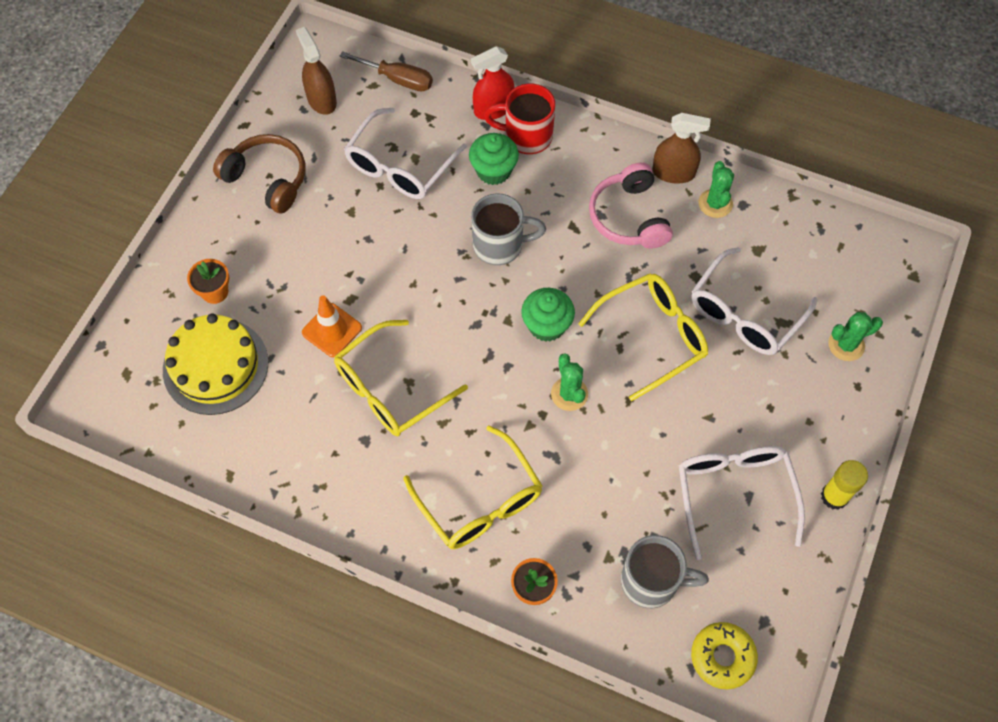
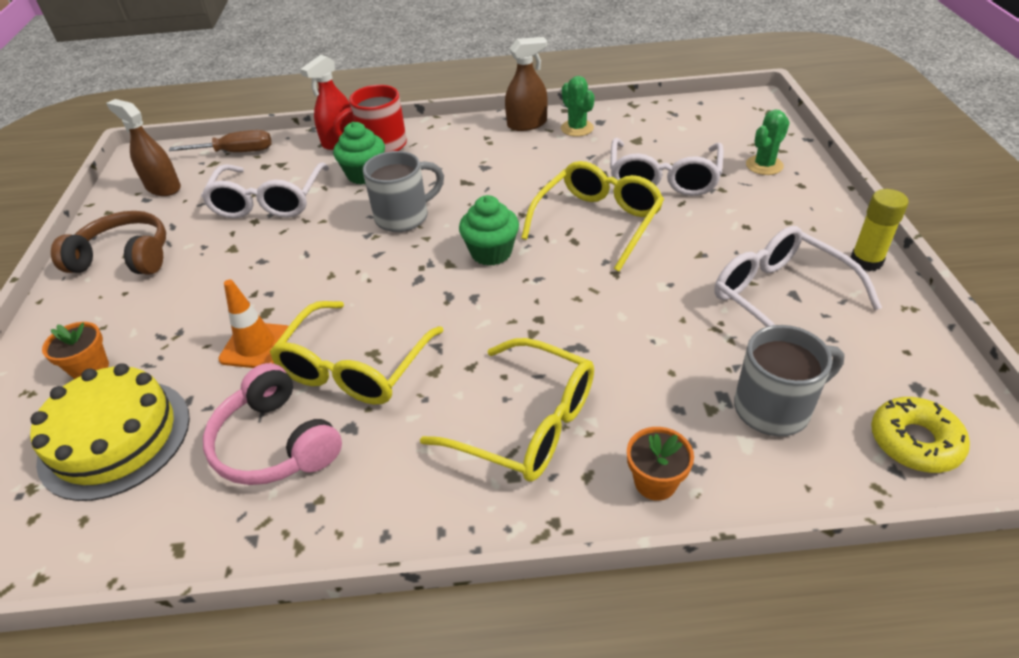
camera: 25 degrees left, 20 degrees down
green cactus [551,353,588,411] -> none
pink headphones [589,163,673,249] -> pink headphones moved to [203,363,342,485]

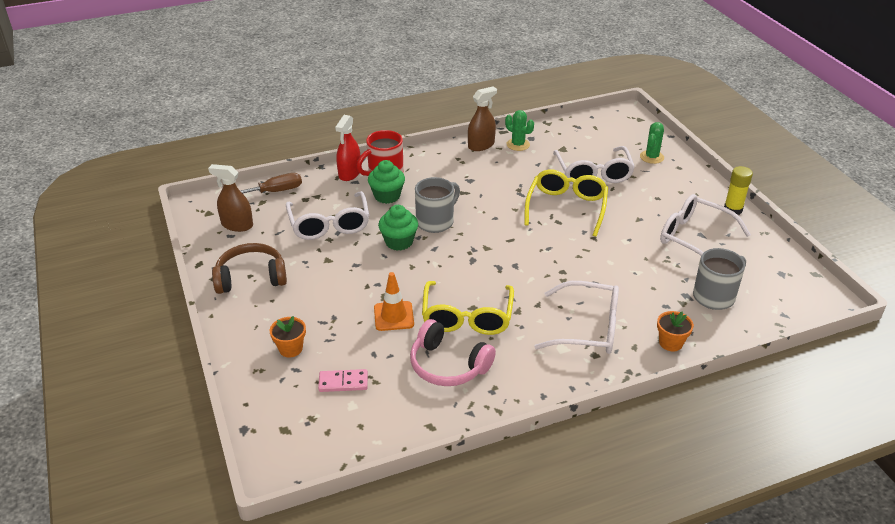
camera: 20 degrees left, 5 degrees down
yellow cake [30,363,190,501] -> pink domino [318,369,368,392]
yellow glasses [420,338,594,482] -> white glasses [534,281,619,354]
green cupcake [459,195,519,266] -> green cupcake moved to [378,205,418,251]
yellow donut [871,397,970,473] -> none

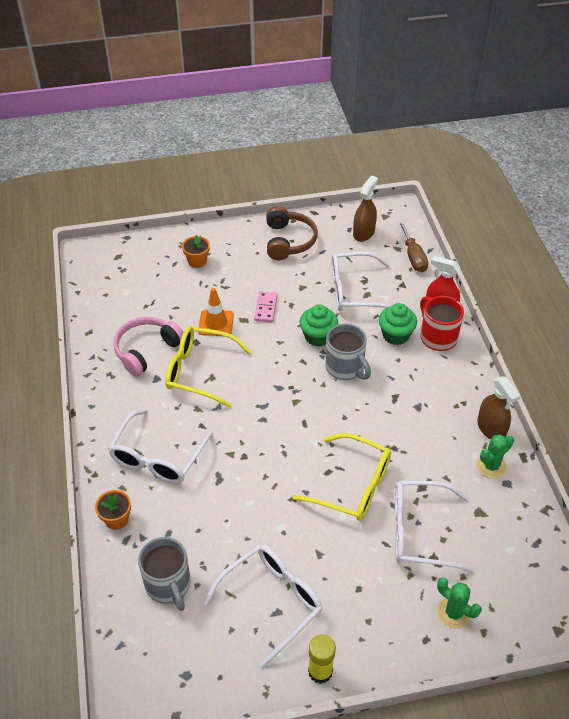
camera: 100 degrees right, 10 degrees up
pink domino [318,369,368,392] -> pink domino moved to [254,291,278,322]

